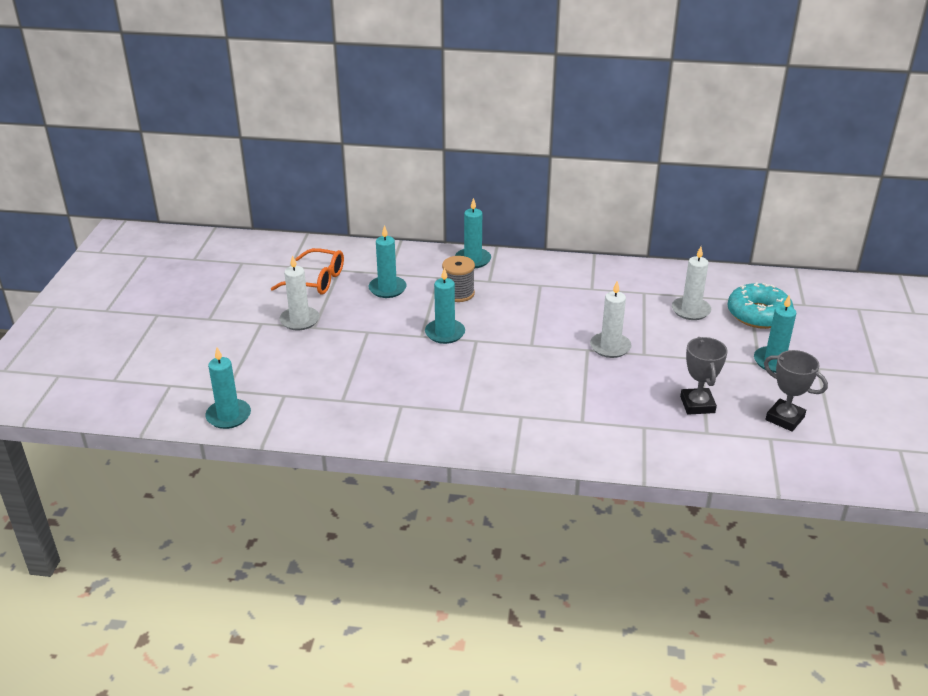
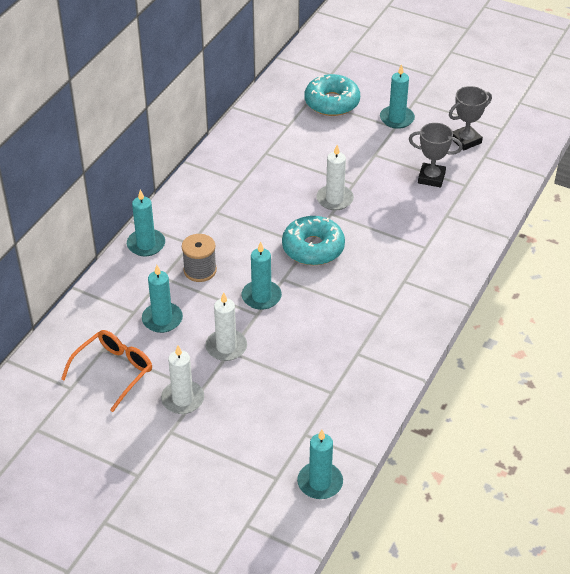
camera: 70 degrees left, 10 degrees up
white candle [672,247,711,320] -> white candle moved to [206,292,247,361]
none -> turquoise donut [282,216,345,265]

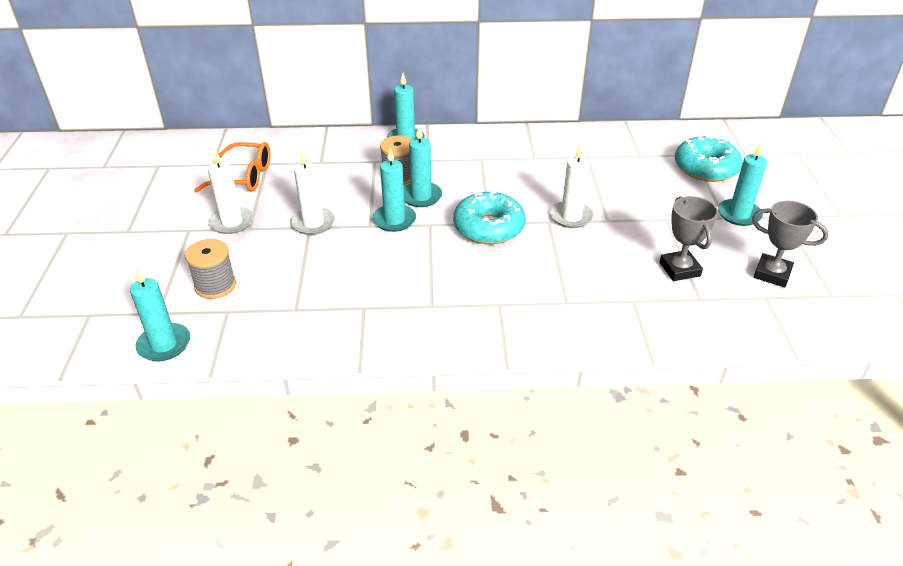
camera: 60 degrees right, 5 degrees down
turquoise candle [142,265,183,333] -> turquoise candle moved to [404,126,442,207]
none -> grey spool [185,239,236,299]

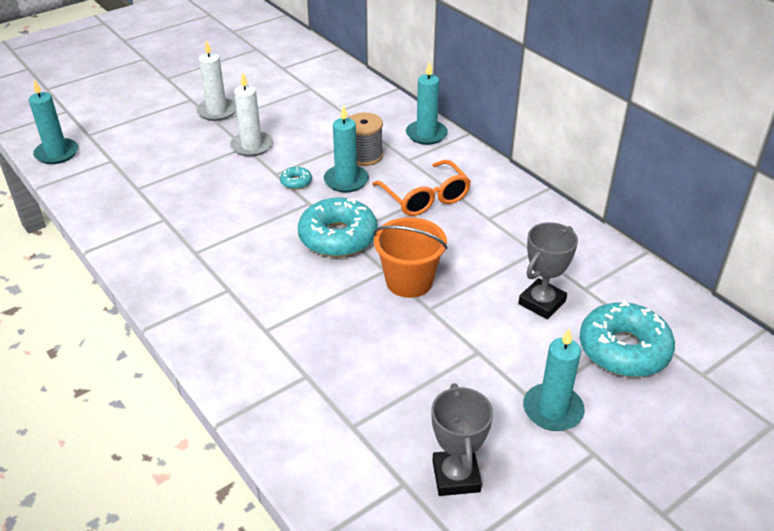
camera: 55 degrees right, 0 degrees up
grey spool [185,239,236,299] -> none
orange glasses [194,142,270,193] -> orange glasses moved to [372,160,471,216]
turquoise candle [373,148,416,232] -> turquoise donut [280,167,312,190]
white candle [550,144,594,228] -> orange bucket [373,217,448,298]
grey trophy [660,196,718,281] -> grey trophy moved to [518,222,578,319]

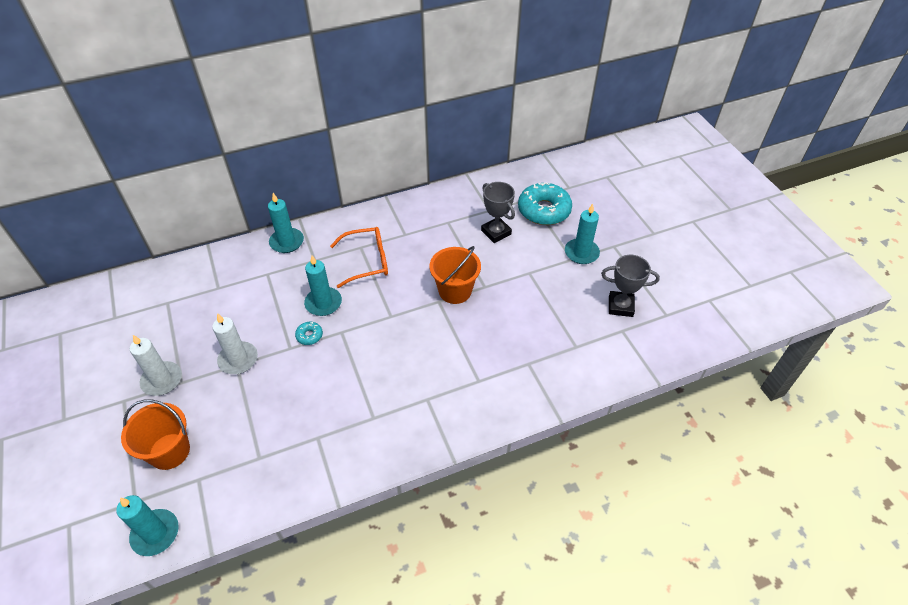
camera: 75 degrees left, 10 degrees up
turquoise donut [298,197,378,257] -> none
grey spool [348,113,383,166] -> none
none -> orange bucket [121,399,190,470]

